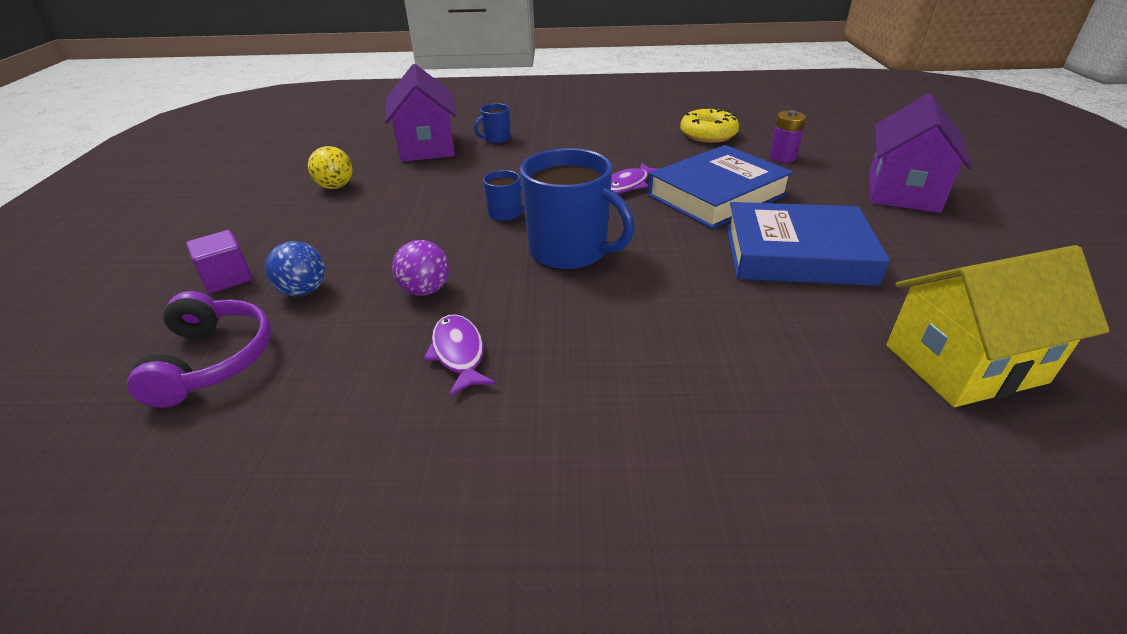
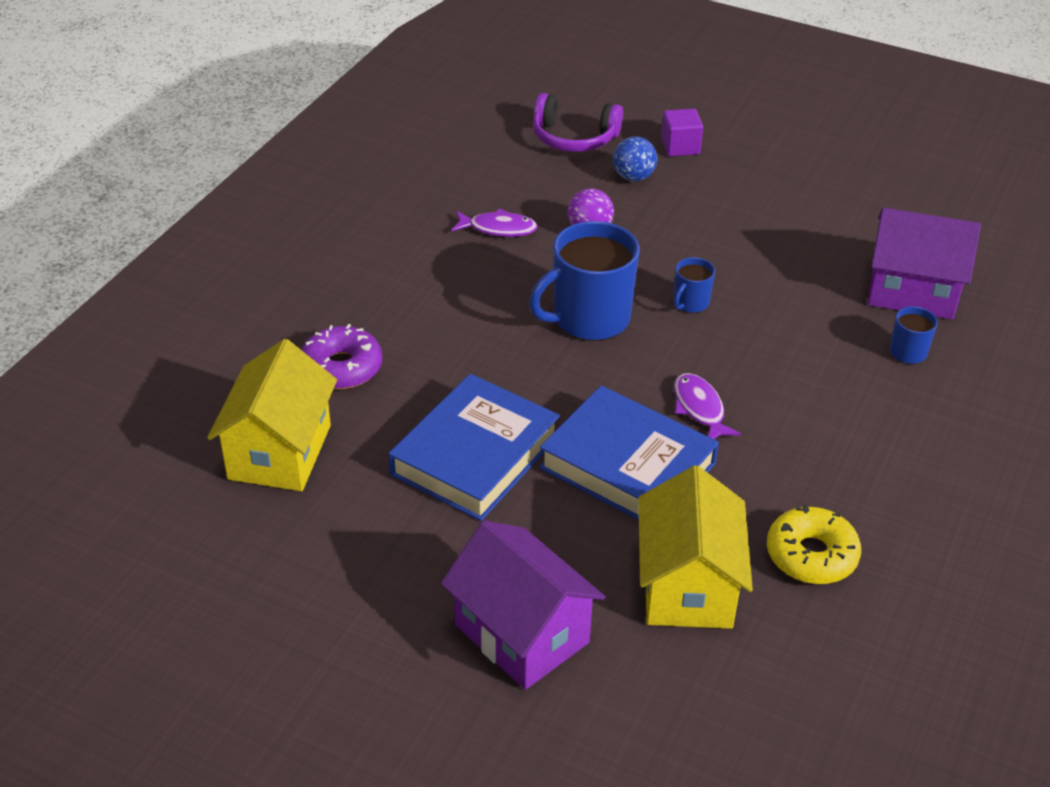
camera: 115 degrees right, 5 degrees up
yellow ball [308,146,353,189] -> none
blue book [648,145,793,229] -> blue book turned 45 degrees counterclockwise [539,386,719,520]
purple battery [769,110,806,163] -> yellow house [639,465,753,629]
none -> purple donut [302,324,382,389]

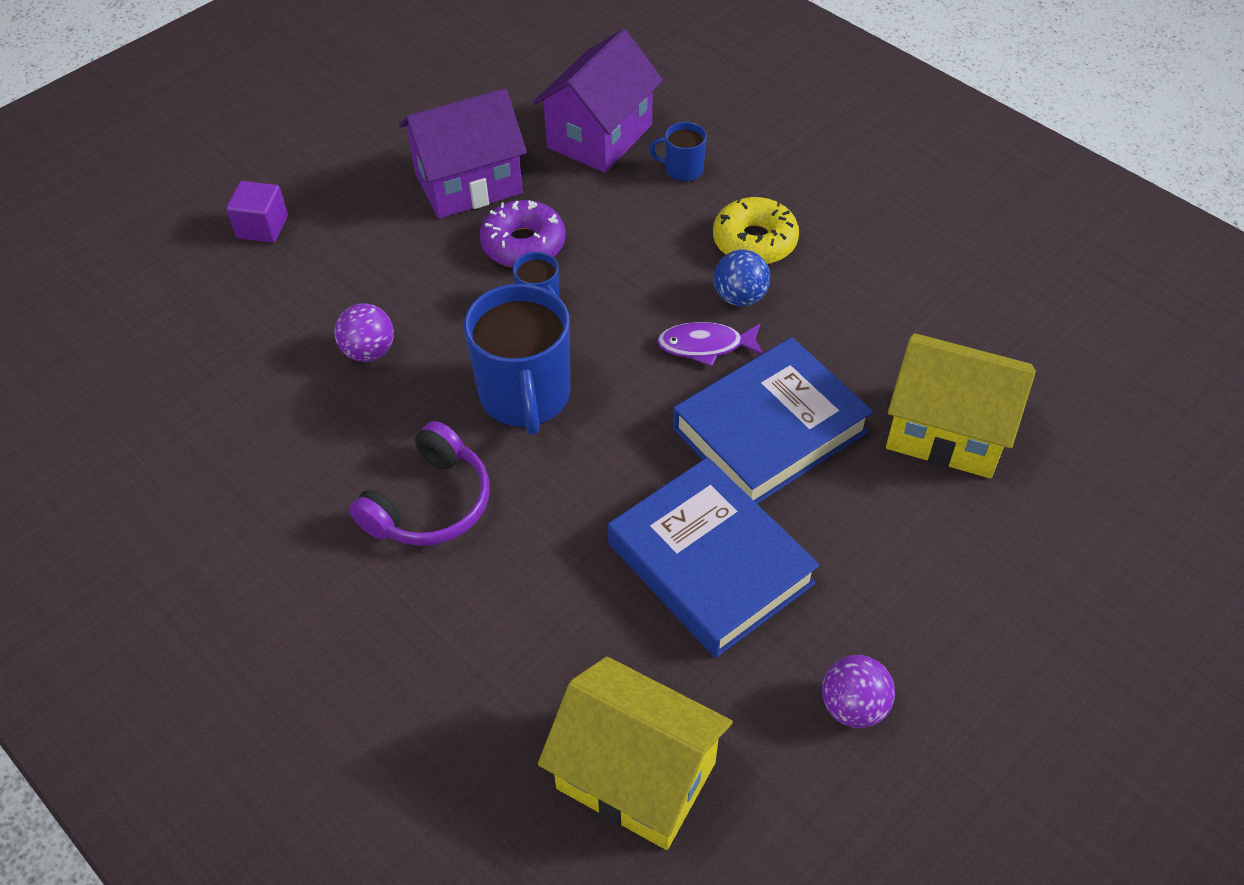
camera: 70 degrees left, 10 degrees up
purple donut [302,324,382,389] -> purple donut moved to [479,200,566,267]
purple house [441,521,605,690] -> purple house moved to [399,88,527,219]
purple fish [451,208,538,237] -> none
purple headphones [533,93,623,152] -> purple headphones moved to [349,421,489,546]
blue ball [613,136,657,181] -> blue ball moved to [714,250,770,306]
yellow donut [767,505,861,584] -> yellow donut moved to [713,197,799,264]
none -> purple ball [822,655,895,728]

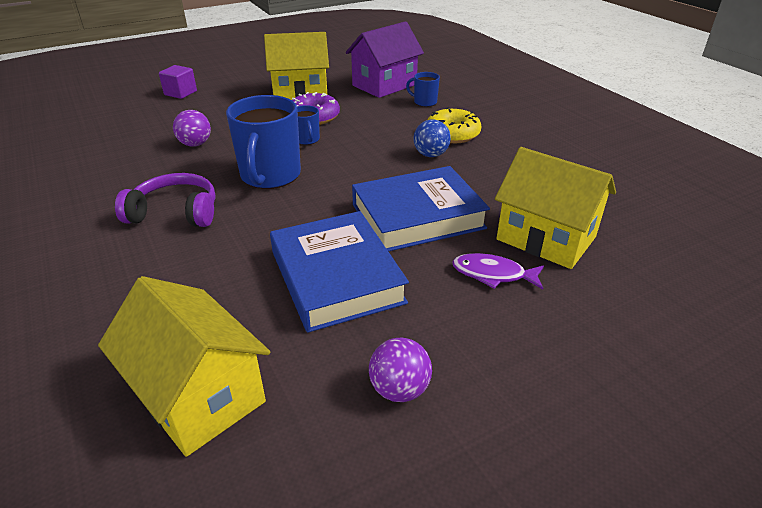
camera: 15 degrees right, 15 degrees down
purple headphones [349,421,489,546] -> purple headphones turned 135 degrees counterclockwise [115,173,215,227]
purple house [399,88,527,219] -> yellow house [264,32,329,100]
purple fish [657,322,763,367] -> purple fish moved to [452,253,544,290]

